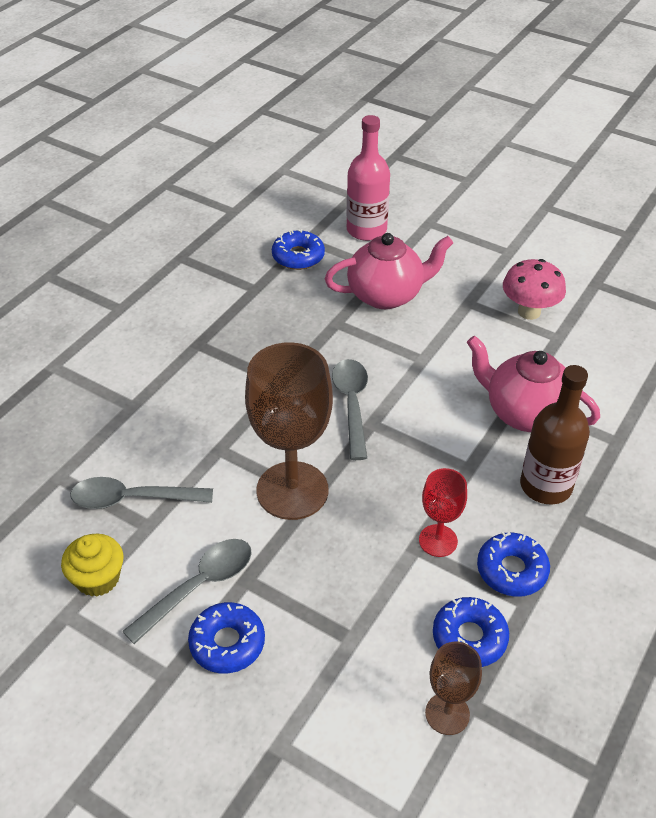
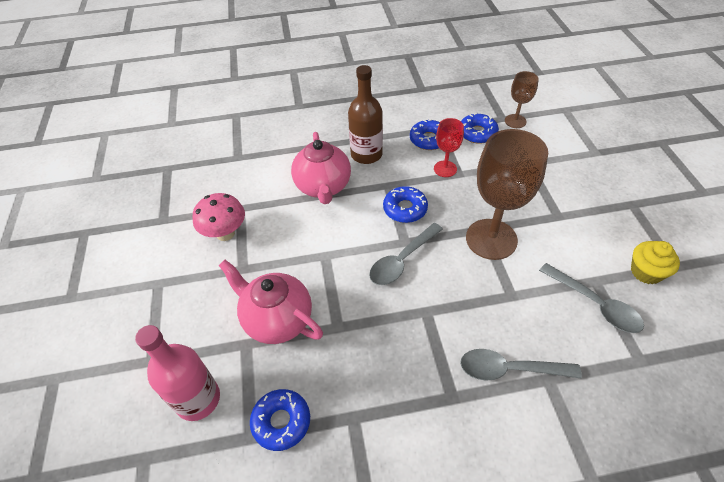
camera: 130 degrees left, 5 degrees up
grey spoon [122,539,252,644] -> grey spoon moved to [460,349,582,381]
blue donut [188,602,265,673] -> blue donut moved to [383,186,428,223]

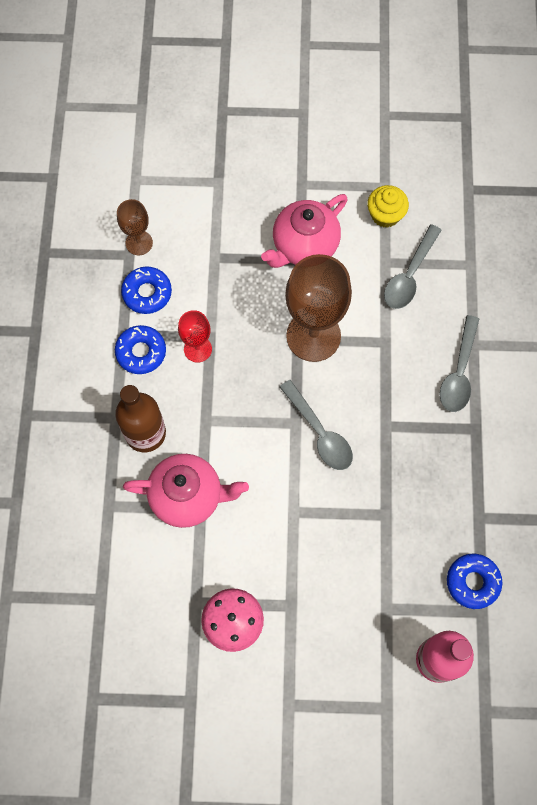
camera: 80 degrees left, 20 degrees up
pink teapot [219,260,323,344] -> pink teapot moved to [261,194,348,268]
blue donut [383,186,428,223] -> none
grey spoon [539,263,644,333] -> grey spoon turned 150 degrees clockwise [384,224,442,309]

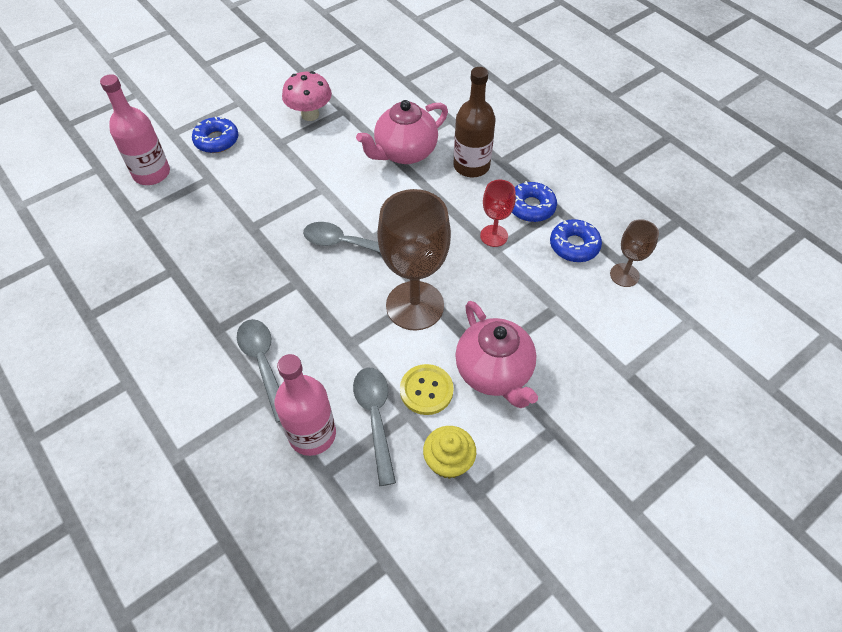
camera: 140 degrees right, 15 degrees down
pink teapot [261,194,348,268] -> pink teapot turned 150 degrees clockwise [455,301,538,408]
blue donut [447,554,503,609] -> blue donut moved to [192,117,239,153]
none -> pink bottle [275,354,336,456]
none -> yellow button [400,364,454,415]

